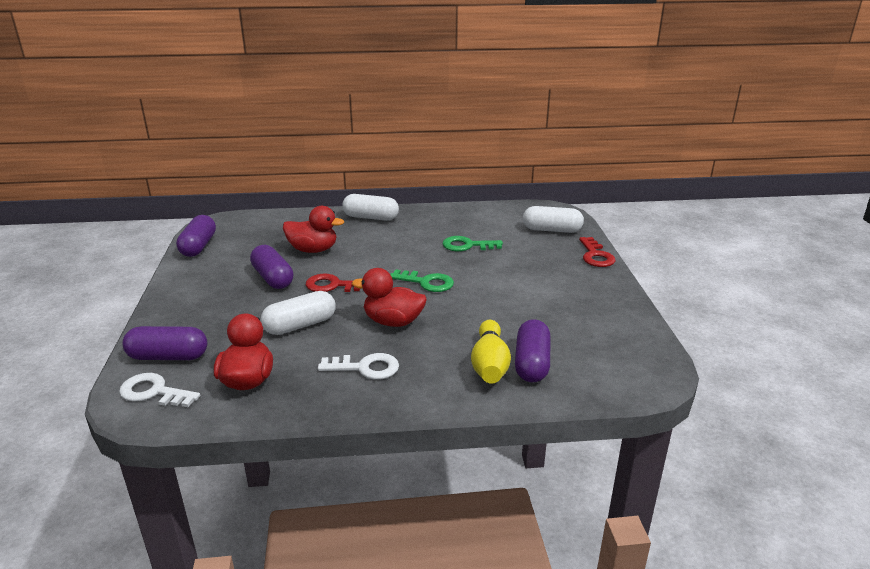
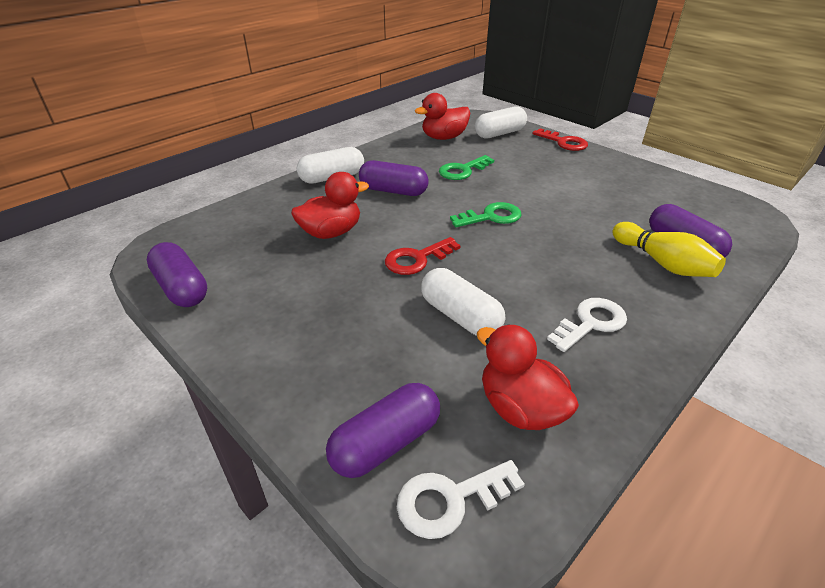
camera: 40 degrees left, 10 degrees up
purple capsule [250,245,293,289] -> purple capsule moved to [359,160,429,196]
white capsule [261,291,336,335] -> white capsule turned 60 degrees counterclockwise [421,268,505,336]
red duck [352,268,427,327] -> red duck moved to [415,93,470,140]

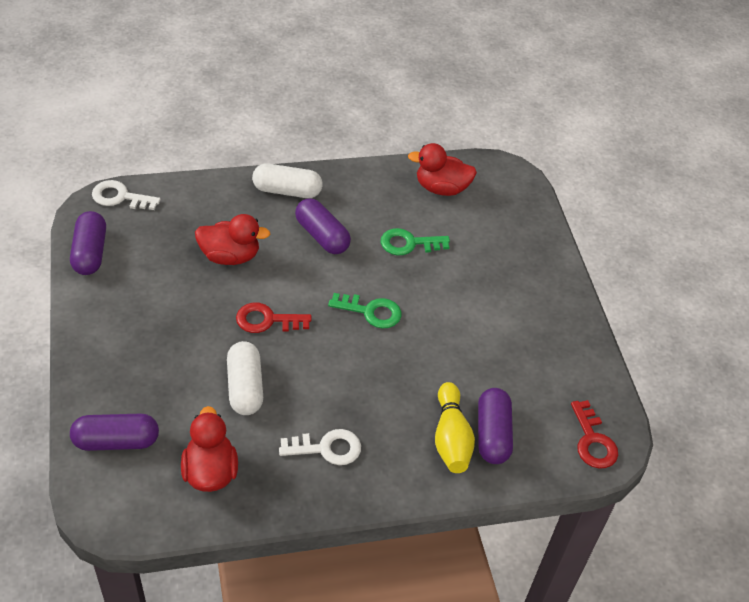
camera: 30 degrees right, 10 degrees up
white key [397,460,525,539] -> white key moved to [92,180,161,210]
white capsule [475,106,527,139] -> none
red key [532,128,588,151] -> red key moved to [571,400,618,469]

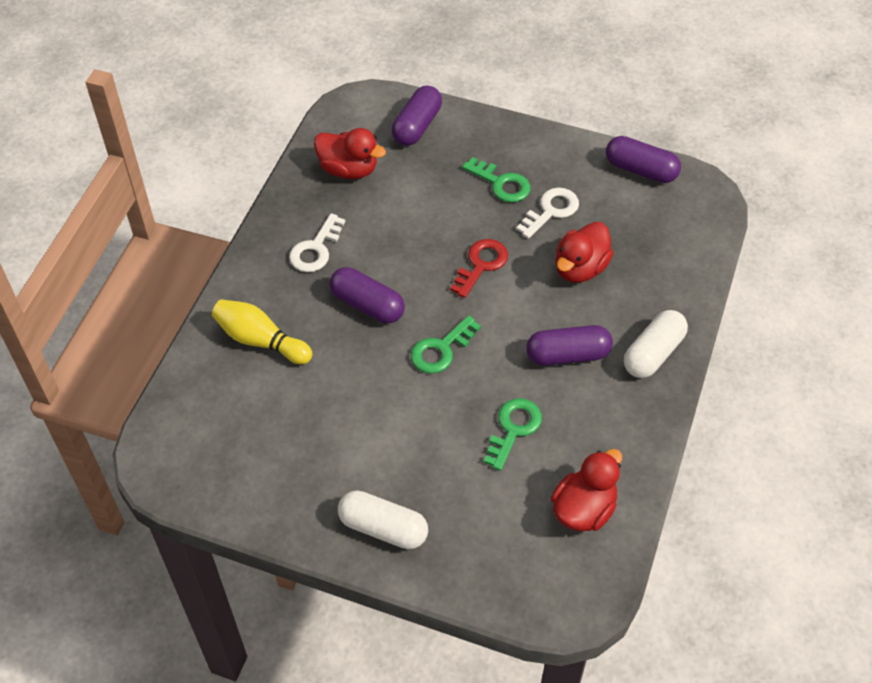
camera: 125 degrees right, 5 degrees up
white key [92,180,161,210] -> white key moved to [516,188,579,239]
white capsule [227,341,263,415] -> white capsule moved to [338,490,428,549]
purple capsule [478,388,513,464] -> purple capsule moved to [329,267,405,323]
red key [571,400,618,469] -> none
none -> green key [462,157,530,203]

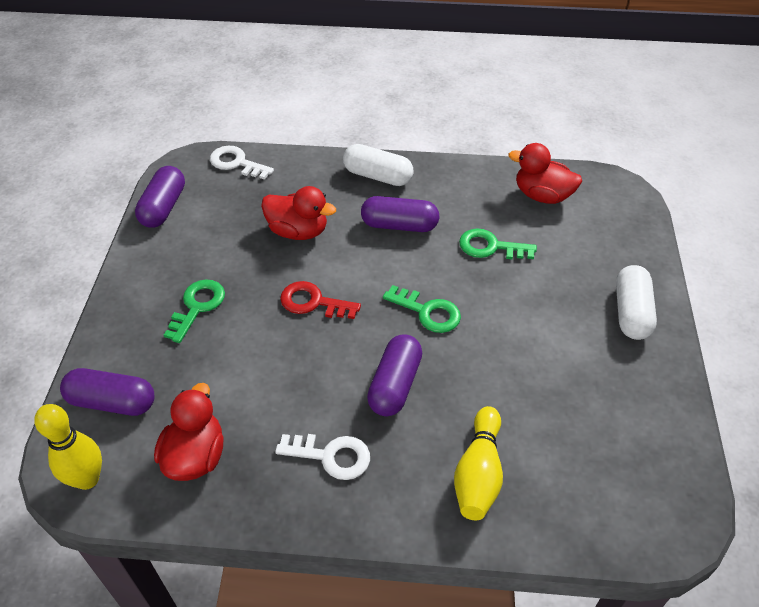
camera: 105 degrees left, 5 degrees down
white key [516,188,579,239] -> white key moved to [210,146,274,180]
purple capsule [526,325,613,366] -> purple capsule turned 60 degrees counterclockwise [361,196,439,232]
none -> yellow bowling pin [34,404,102,490]

